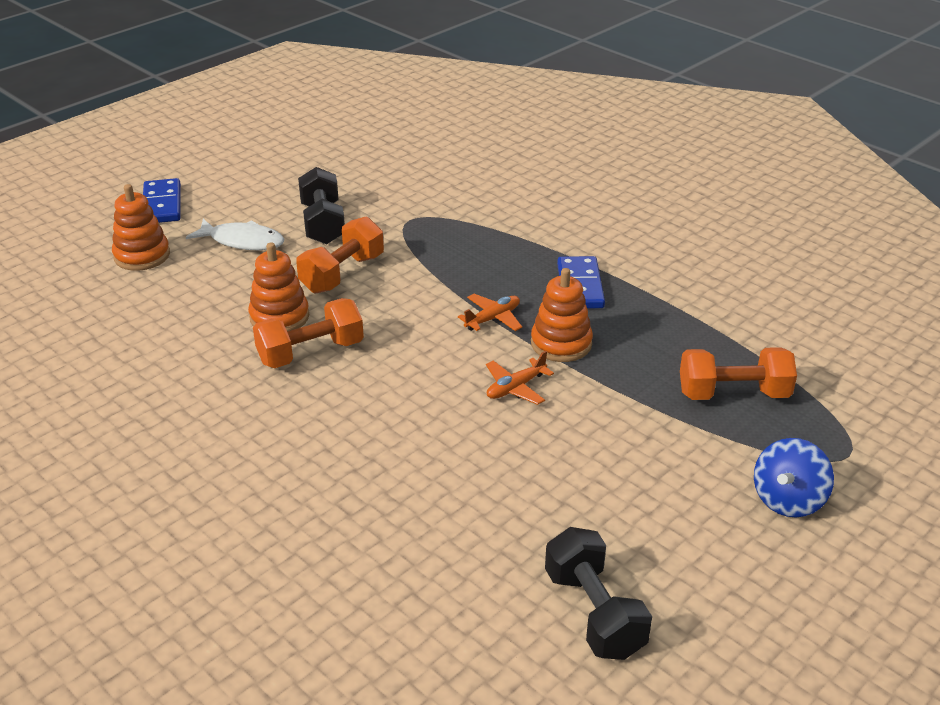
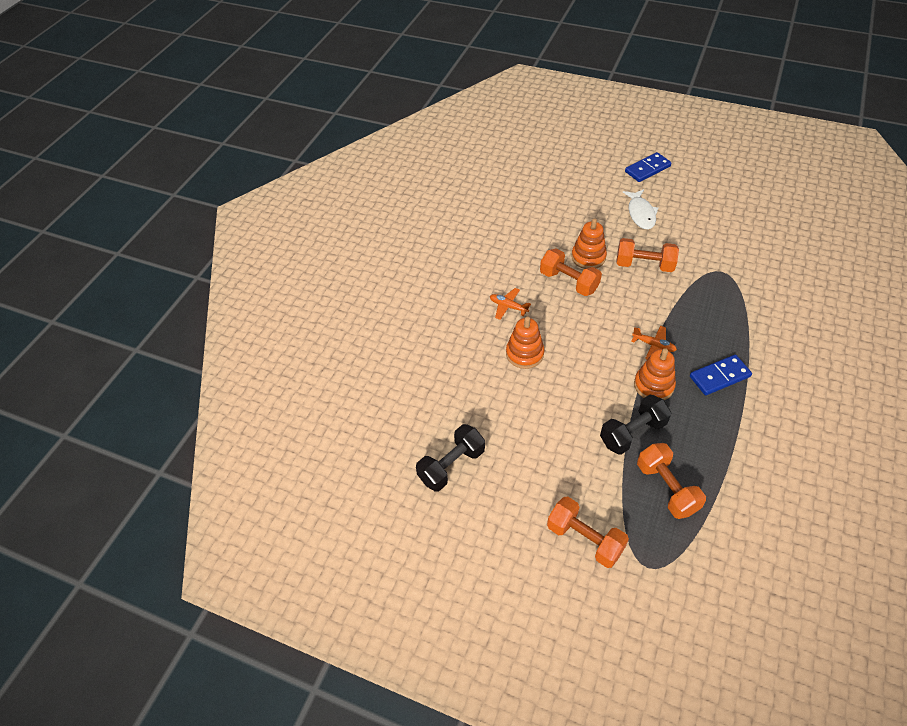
camera: 70 degrees right, 15 degrees up
orange stacking toy [112,184,170,271] -> orange stacking toy moved to [506,316,544,369]
black dumbbell [298,167,345,244] -> black dumbbell moved to [600,395,672,455]
orange plane [486,351,554,405] -> orange plane moved to [490,288,531,320]
blue spinning top [754,438,834,517] -> orange dumbbell [547,497,629,568]

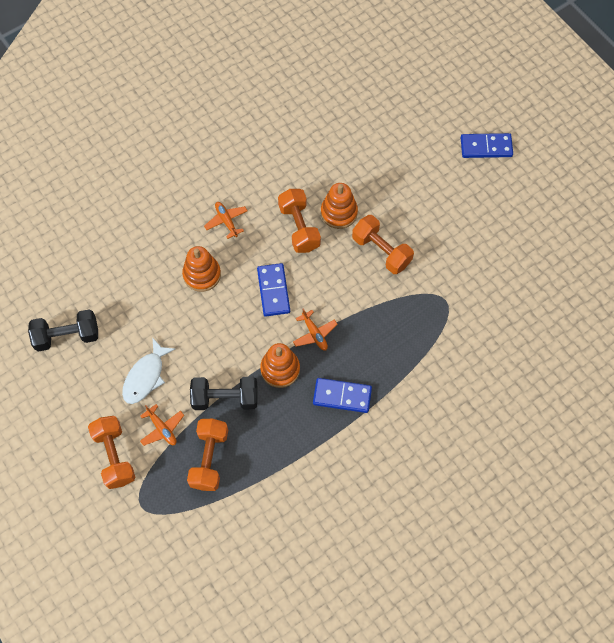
camera: 30 degrees right, 15 degrees up
white fish [623,189,658,229] -> white fish moved to [122,337,175,404]
none -> orange plane [140,404,184,446]
none -> blue domino [257,263,290,316]

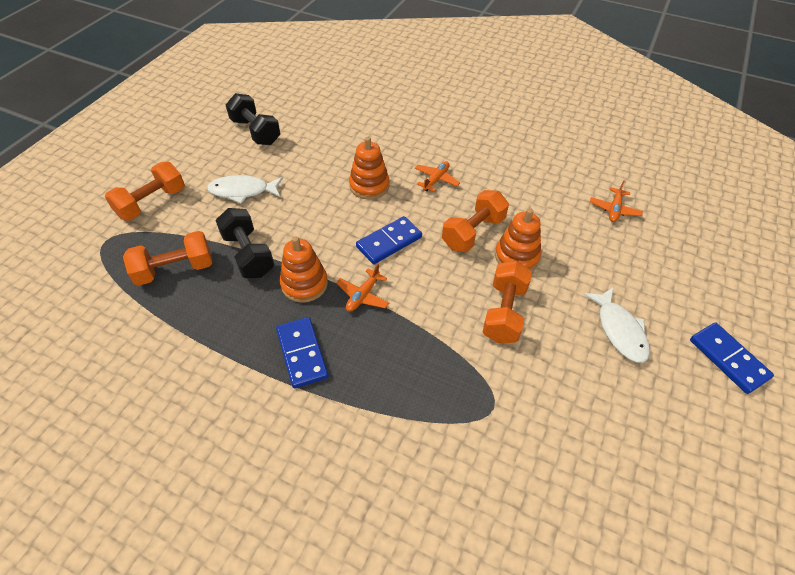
camera: 60 degrees right, 15 degrees down
orange plane [140,404,184,446] -> orange plane moved to [590,180,643,222]
none -> white fish [584,288,650,363]

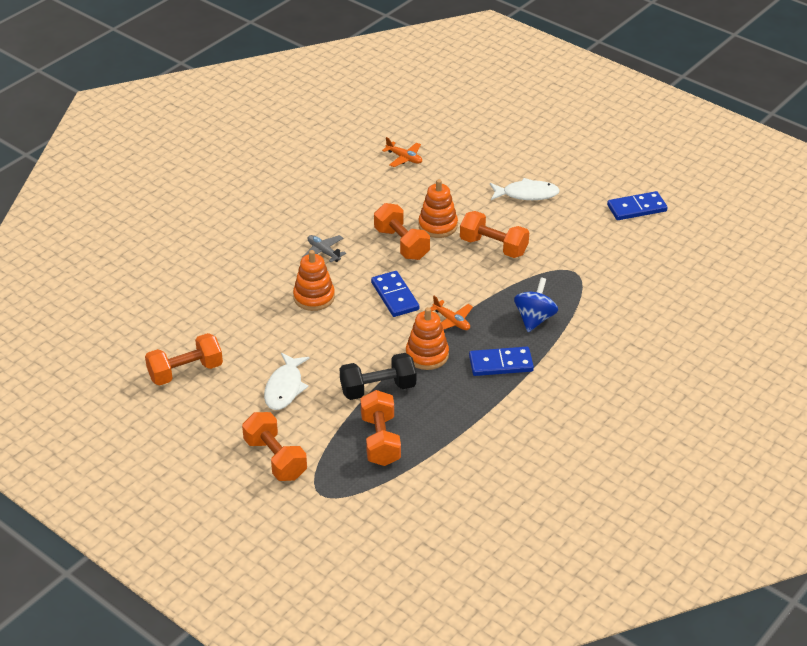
camera: 75 degrees left, 10 degrees down
black dumbbell [226,93,280,145] -> orange dumbbell [145,333,223,386]
orange plane [415,161,460,192] -> grey plane [302,235,346,262]
blue domino [690,322,774,394] -> blue domino moved to [607,191,668,220]
none -> blue spinning top [514,278,558,332]

